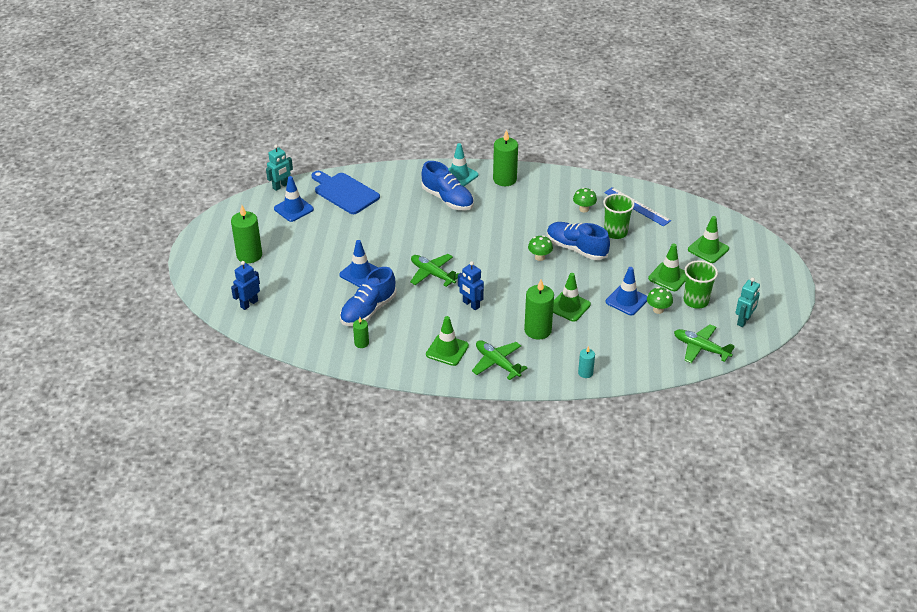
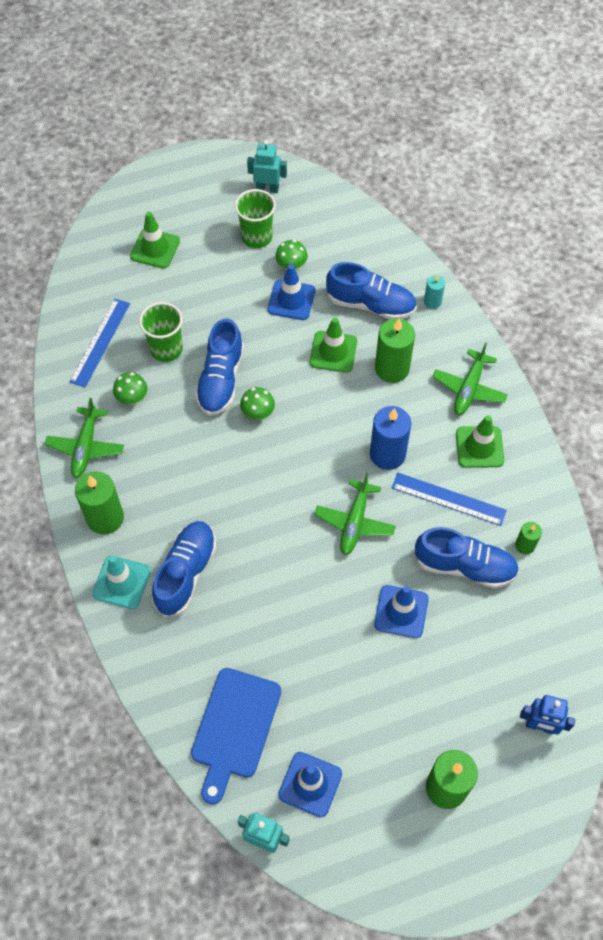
camera: 115 degrees left, 20 degrees up
blue robot [458,261,484,310] -> blue candle [370,406,411,470]
green traffic cone [648,243,686,291] -> none
green plane [674,325,735,363] -> green plane moved to [45,398,124,478]
none -> blue shoe [326,262,417,319]
none -> blue ruler [392,473,507,526]

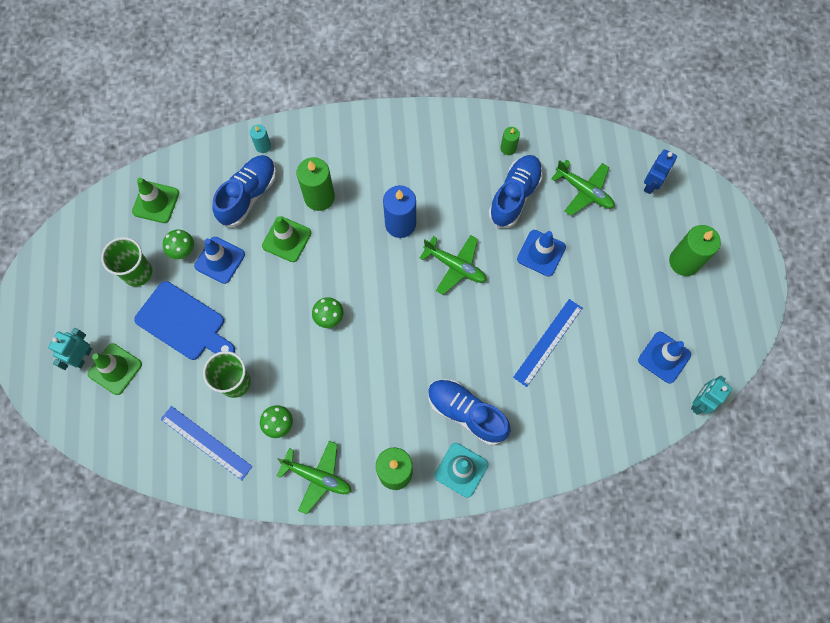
camera: 75 degrees left, 10 degrees up
blue cutting board [191,668,281,804] -> blue cutting board moved to [134,281,235,360]
blue shoe [195,318,244,416] -> none
turquoise robot [247,140,287,193] -> turquoise robot moved to [48,328,92,370]
blue ruler [392,473,507,526] -> blue ruler moved to [513,299,582,387]
green plane [432,342,508,415] -> green plane moved to [551,160,615,216]
green traffic cone [456,415,504,468] -> green traffic cone moved to [132,178,179,223]

